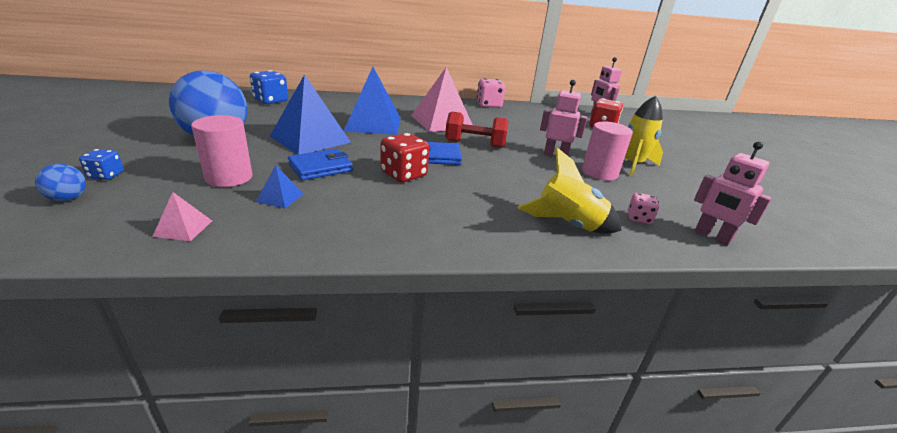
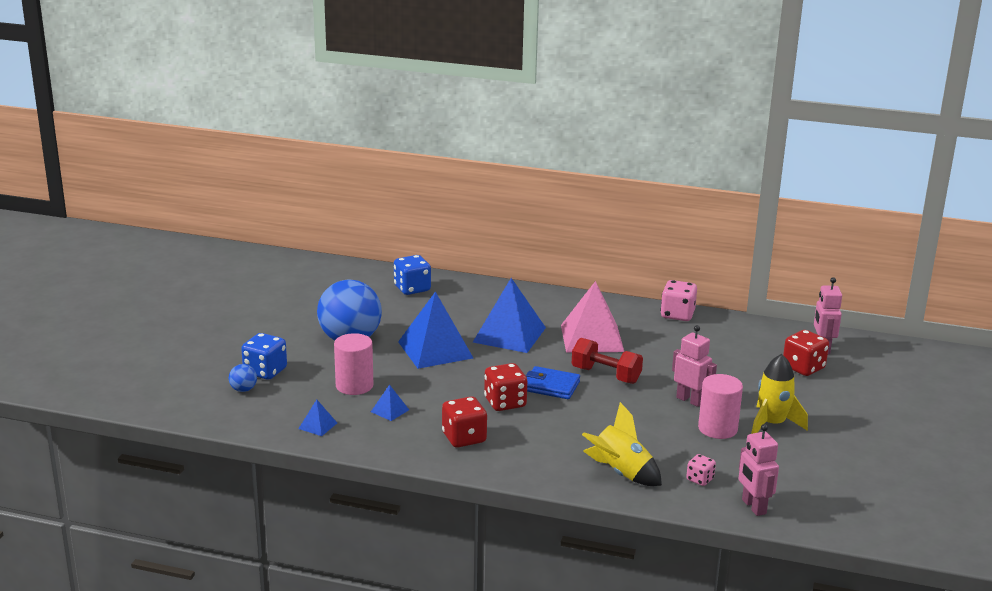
camera: 25 degrees right, 5 degrees down
blue dice [79,149,124,180] -> blue dice [241,333,287,380], size x1.75
pink pyramid [152,192,212,241] -> blue pyramid [299,400,337,436]
blue wallet [288,149,353,180] -> none
none -> red dice [442,396,487,447]

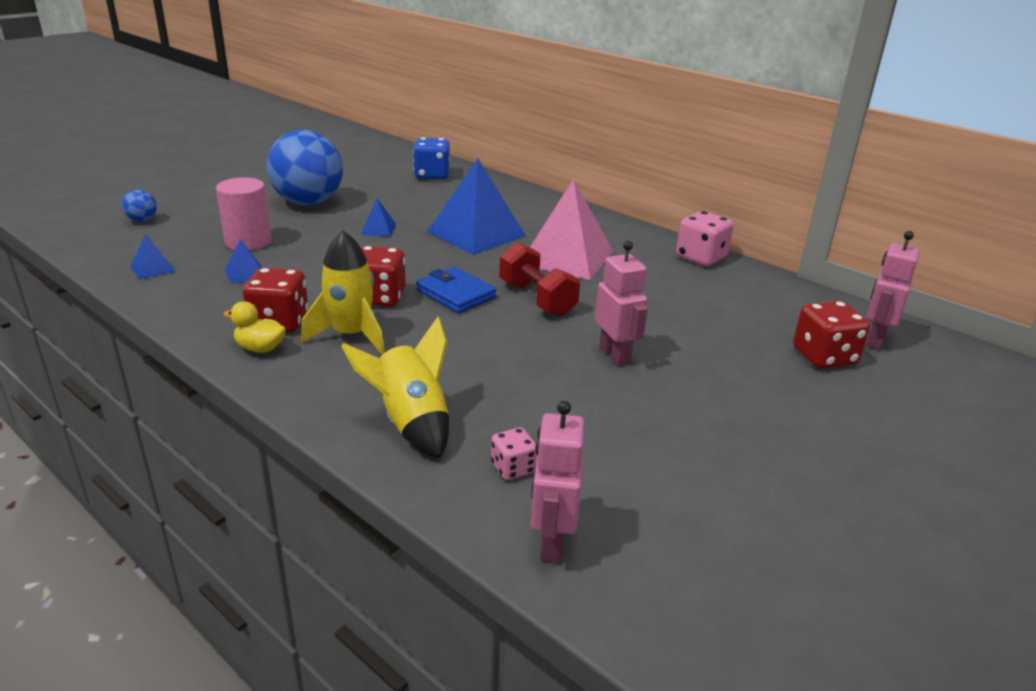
camera: 25 degrees right, 5 degrees up
blue dice [241,333,287,380] -> none
blue pyramid [398,292,473,369] -> blue pyramid [360,198,396,237], size x0.43
pink cylinder [698,374,743,439] -> none
yellow rocket [751,354,808,434] -> yellow rocket moved to [301,231,385,354]
none -> yellow duck [223,301,286,353]

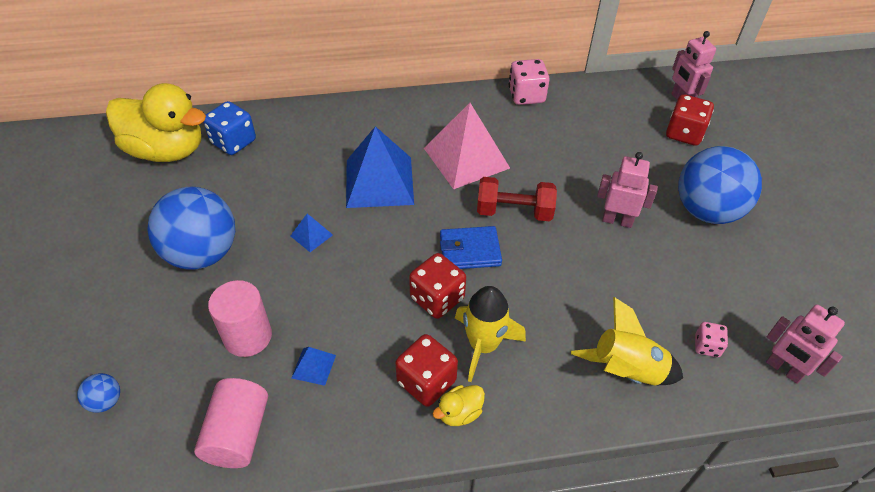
camera: 50 degrees left, 20 degrees up
blue pyramid [130,234,176,280] -> pink cylinder [194,378,268,468]
none -> yellow duck [106,83,206,162]
none -> blue ball [678,146,762,224]

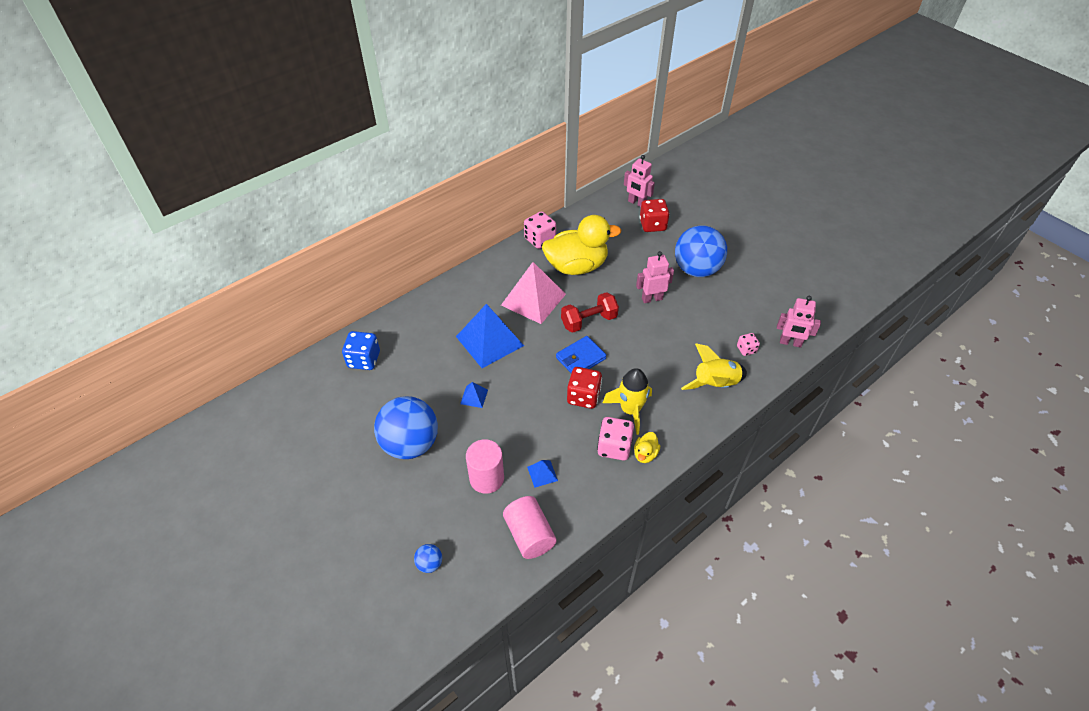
camera: 30 degrees left, 0 degrees up
yellow duck [106,83,206,162] -> yellow duck moved to [542,215,621,275]
red dice [395,334,458,407] -> pink dice [597,417,634,460]

